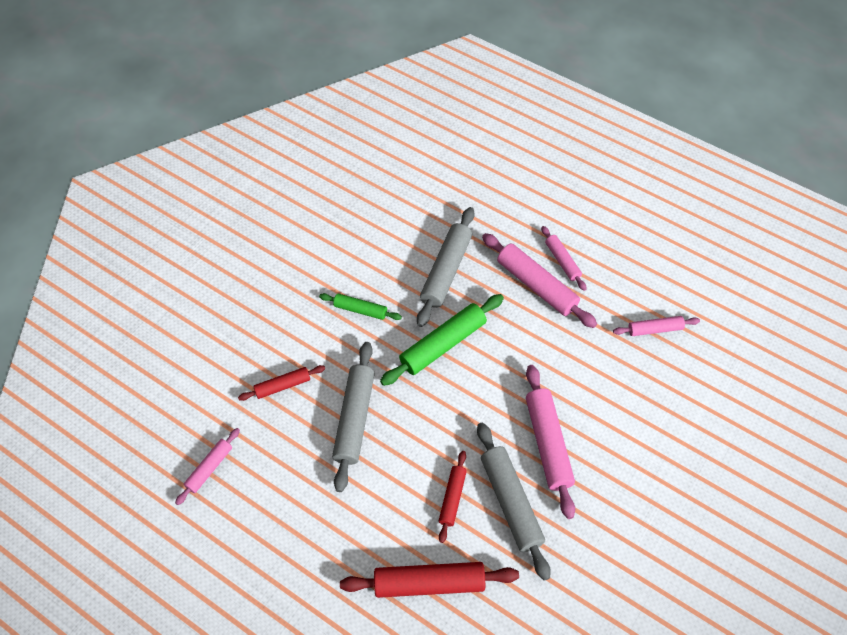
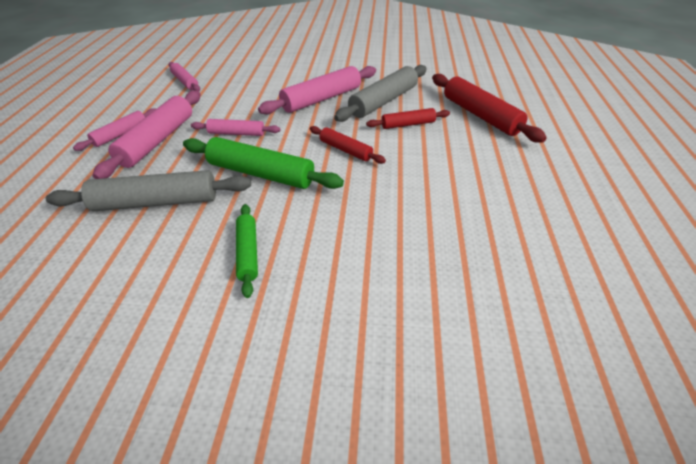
camera: 120 degrees left, 15 degrees down
pink rolling pin [175,428,240,505] -> pink rolling pin moved to [191,119,280,136]
red rolling pin [238,365,325,401] -> red rolling pin moved to [310,126,386,164]
grey rolling pin [332,342,375,492] -> none

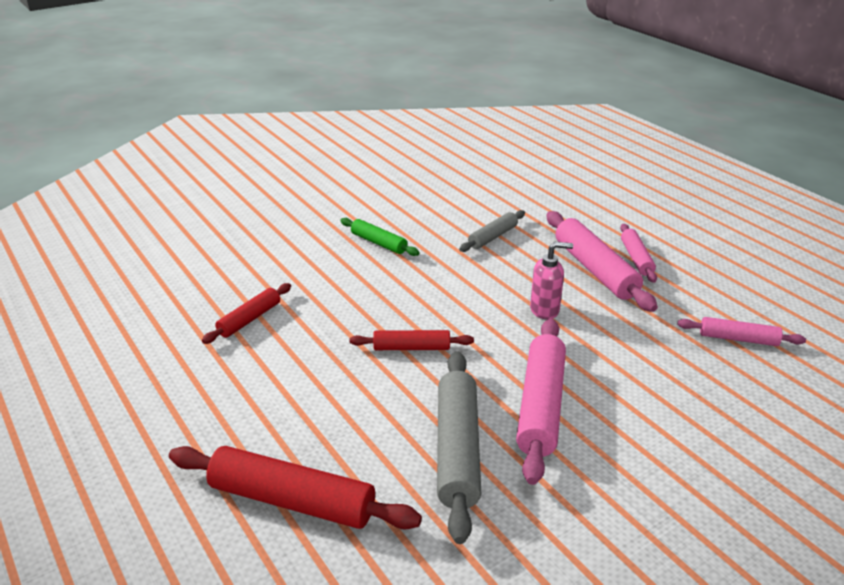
camera: 140 degrees right, 10 degrees down
grey rolling pin [46,170,251,211] -> grey rolling pin [459,210,525,252], size x0.57
green rolling pin [183,137,344,189] -> none
pink rolling pin [191,119,280,136] -> pink soap dispenser [530,242,573,320]
red rolling pin [366,108,450,129] -> red rolling pin moved to [202,283,291,344]

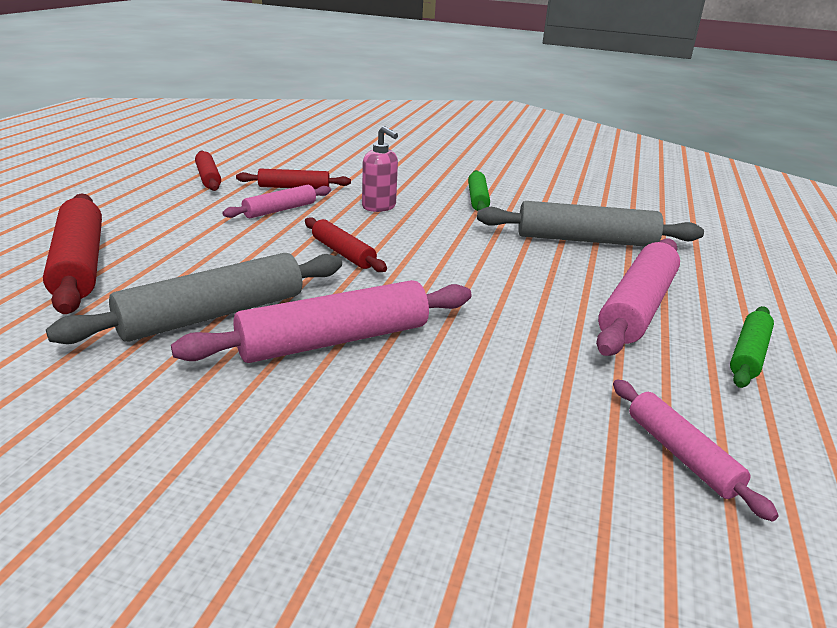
camera: 50 degrees right, 5 degrees down
grey rolling pin [459,210,525,252] -> grey rolling pin [477,201,704,247], size x1.75
pink soap dispenser [530,242,573,320] -> pink soap dispenser moved to [362,126,398,212]
pink rolling pin [620,224,657,283] -> pink rolling pin moved to [222,185,331,218]
none -> red rolling pin [195,150,221,191]
none -> green rolling pin [730,306,774,388]

